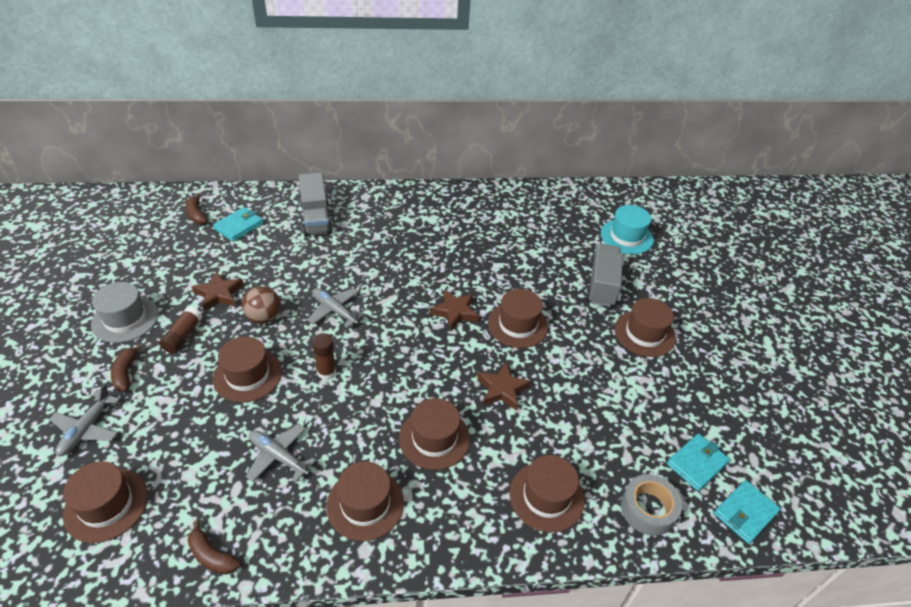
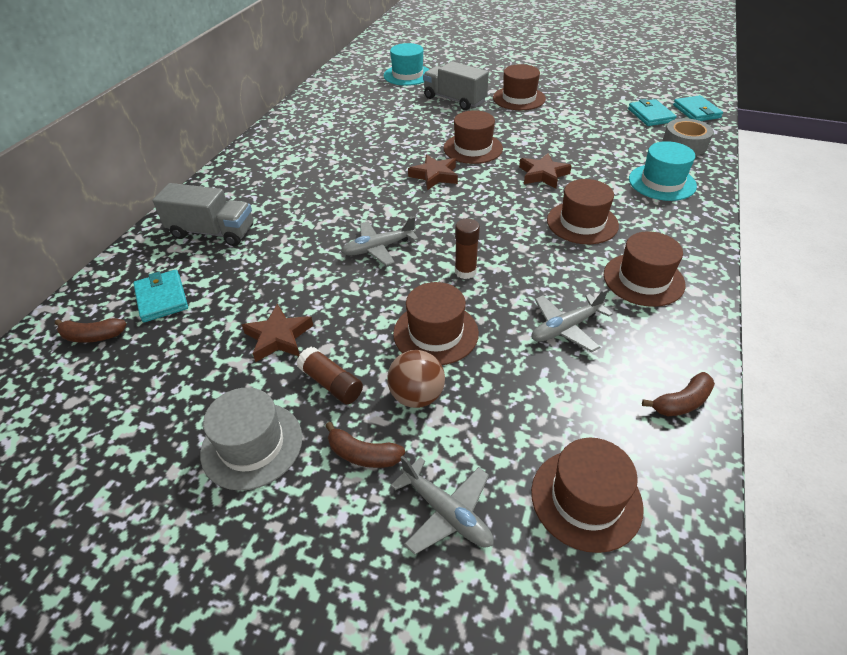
camera: 60 degrees left, 0 degrees up
brown ball [242,286,281,323] -> brown ball moved to [387,350,445,408]
brown hat [510,455,585,533] -> turquoise hat [629,141,697,201]

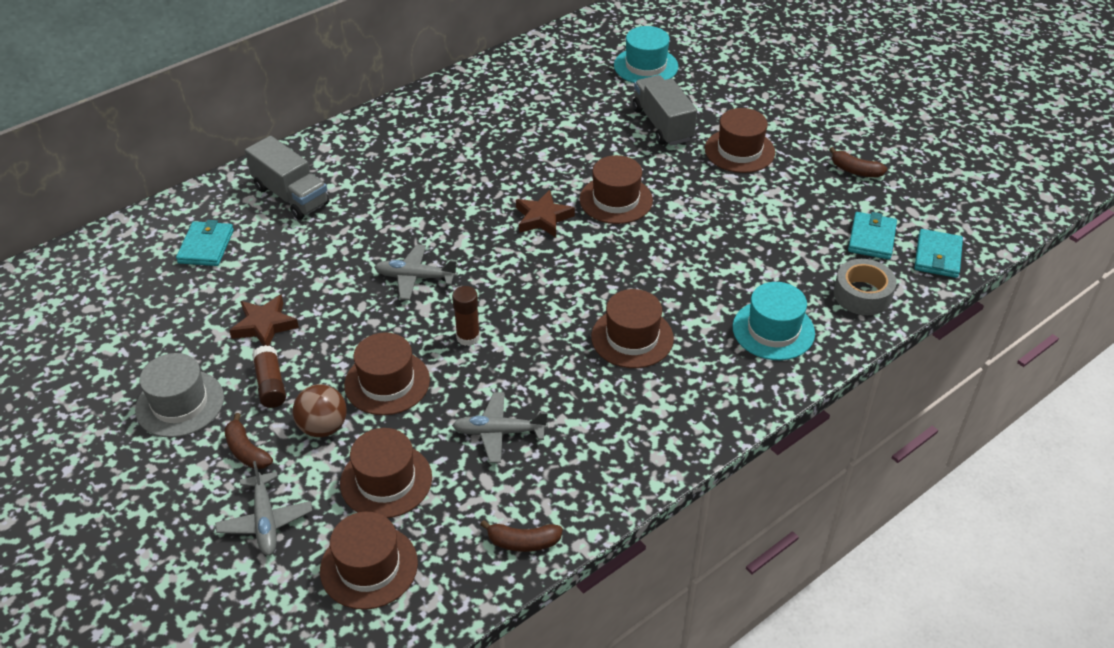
camera: 30 degrees right, 0 degrees up
brown banana [55,318,126,343] -> brown banana moved to [829,147,887,177]
brown star [519,153,572,188] -> none
brown hat [604,231,685,307] -> brown hat moved to [340,428,432,518]

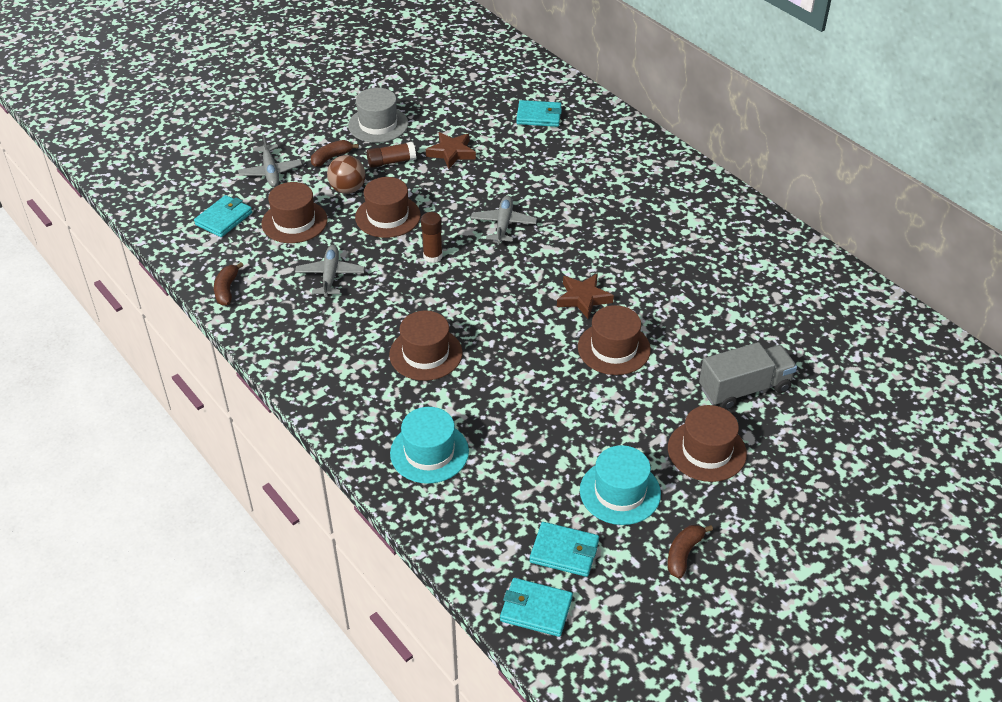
camera: 90 degrees right, 0 degrees up
grey plane [215,461,312,556] -> grey plane turned 90 degrees counterclockwise [238,134,302,187]
grey truck [245,136,329,220] -> none
brown hat [320,512,418,610] -> turquoise wallet [194,195,252,237]
turquoise hat [614,26,678,83] -> turquoise hat moved to [580,445,661,525]
grey tape [834,259,897,315] -> none

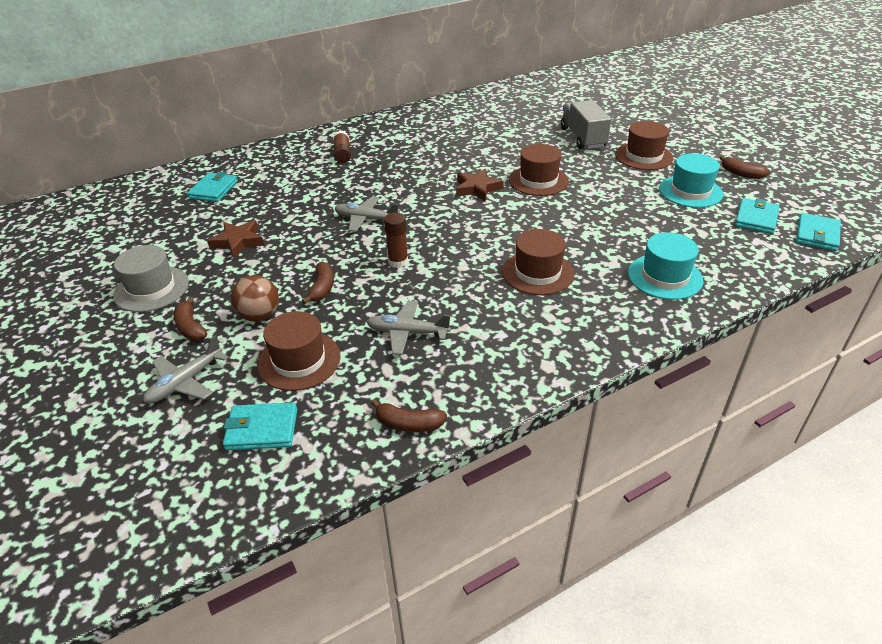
camera: 80 degrees left, 5 degrees down
turquoise wallet [194,195,252,237] -> turquoise wallet turned 45 degrees counterclockwise [223,402,297,450]
grey plane [238,134,302,187] -> grey plane turned 135 degrees clockwise [143,335,229,404]
brown hat [355,177,421,238] -> brown banana [302,261,334,304]
brown glue stick [367,142,416,168] -> brown glue stick moved to [333,131,351,163]

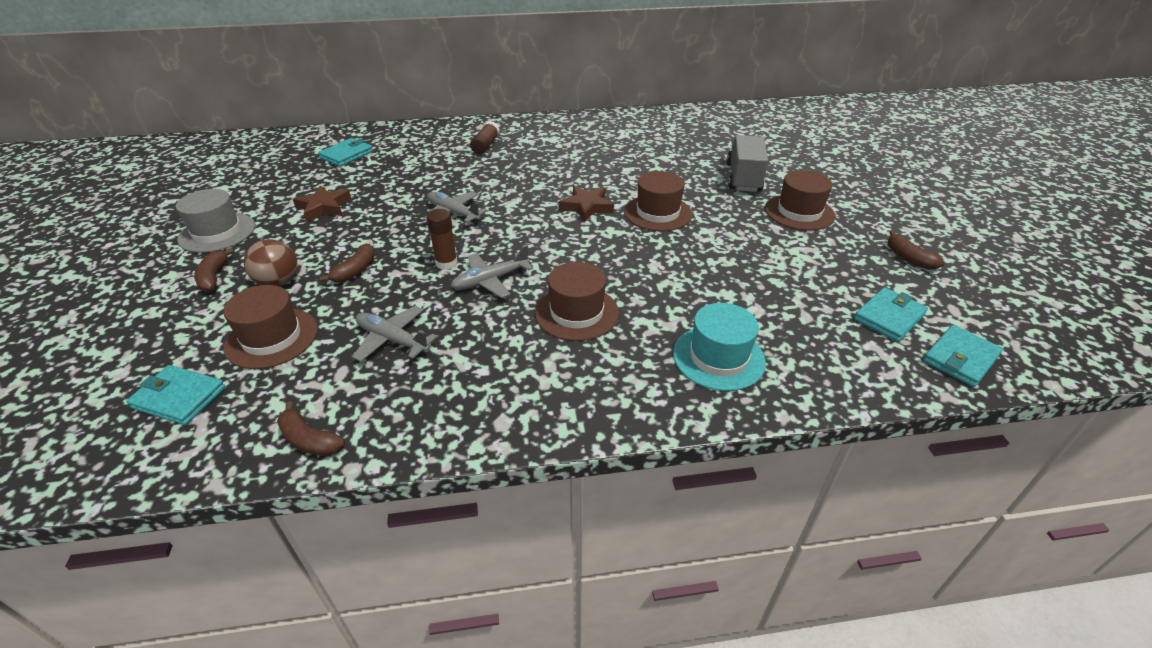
camera: 20 degrees right, 0 degrees up
grey plane [143,335,229,404] -> grey plane moved to [451,245,533,298]
turquoise hat [659,153,723,208] -> none

